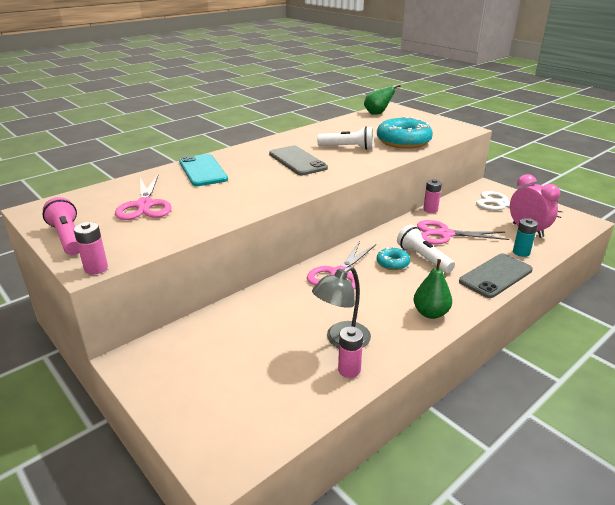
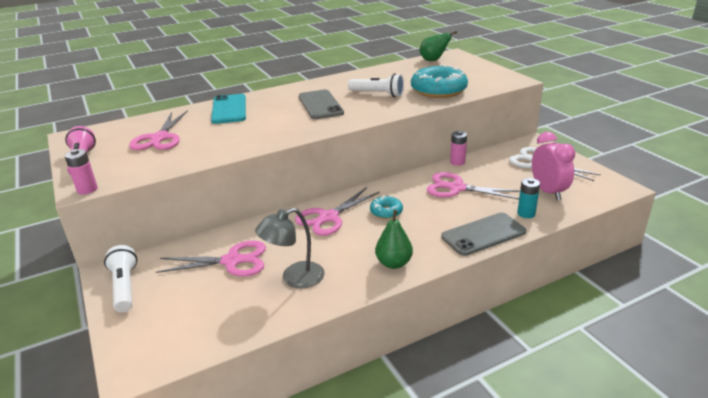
camera: 15 degrees right, 0 degrees up
pink battery [338,327,363,378] -> none
white flashlight [397,225,455,273] -> white flashlight moved to [104,245,137,313]
none -> pink scissors [156,241,266,276]

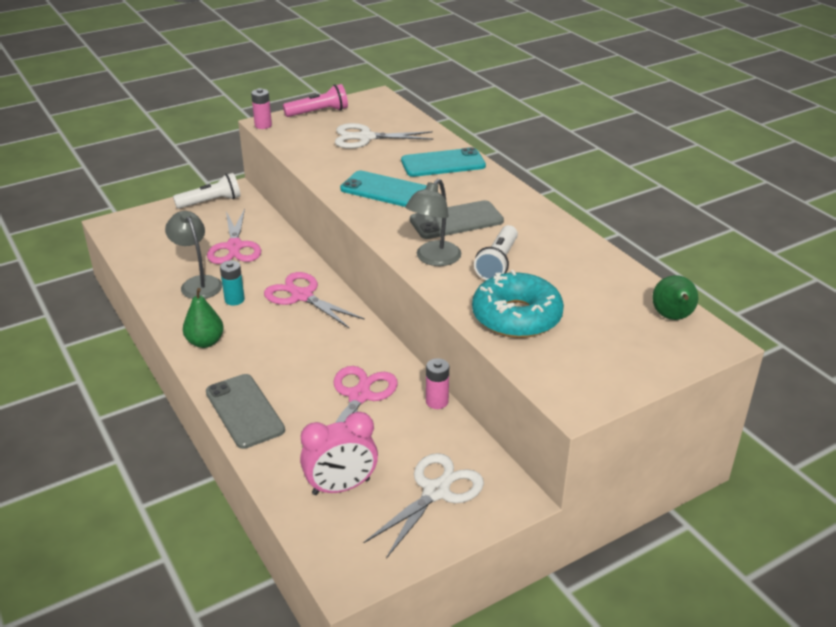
camera: 85 degrees right, 5 degrees up
pink scissors [129,110,188,150] -> white scissors [335,123,433,149]
turquoise donut [370,195,403,219] -> none
turquoise battery [517,178,540,218] -> turquoise battery moved to [220,260,245,306]
none -> turquoise phone [340,170,427,207]
none -> grey lamp [405,179,461,266]

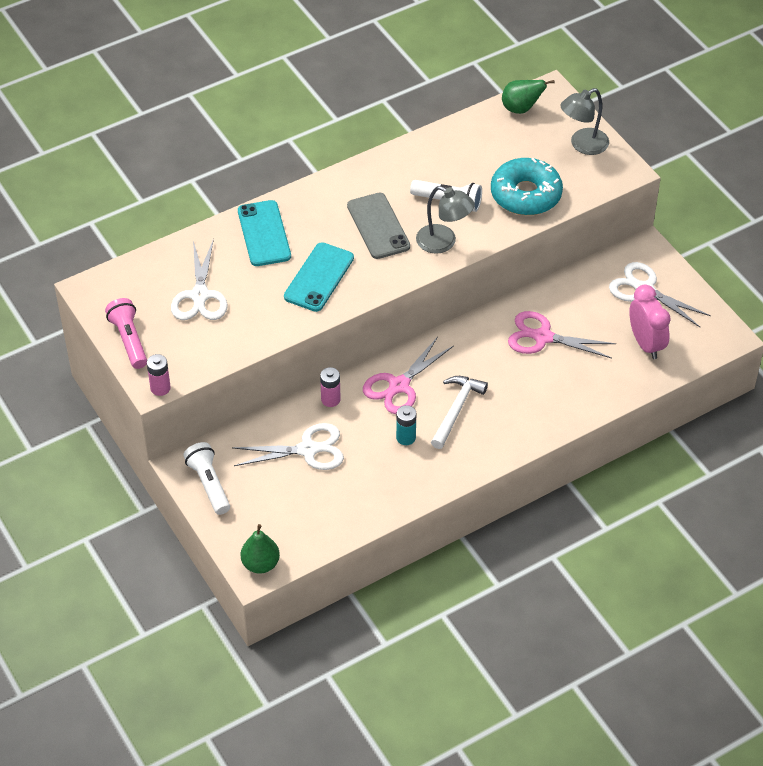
camera: 90 degrees left, 15 degrees up
grey lamp [165,211,222,299] -> grey lamp moved to [560,88,609,155]
green pear [183,288,224,348] -> green pear moved to [241,524,280,574]
grey phone [206,374,285,449] -> none
pink scissors [207,209,261,264] -> white scissors [232,423,344,470]
pink battery [426,358,449,409] -> pink battery moved to [320,367,341,407]
none -> white hammer [431,376,488,449]

